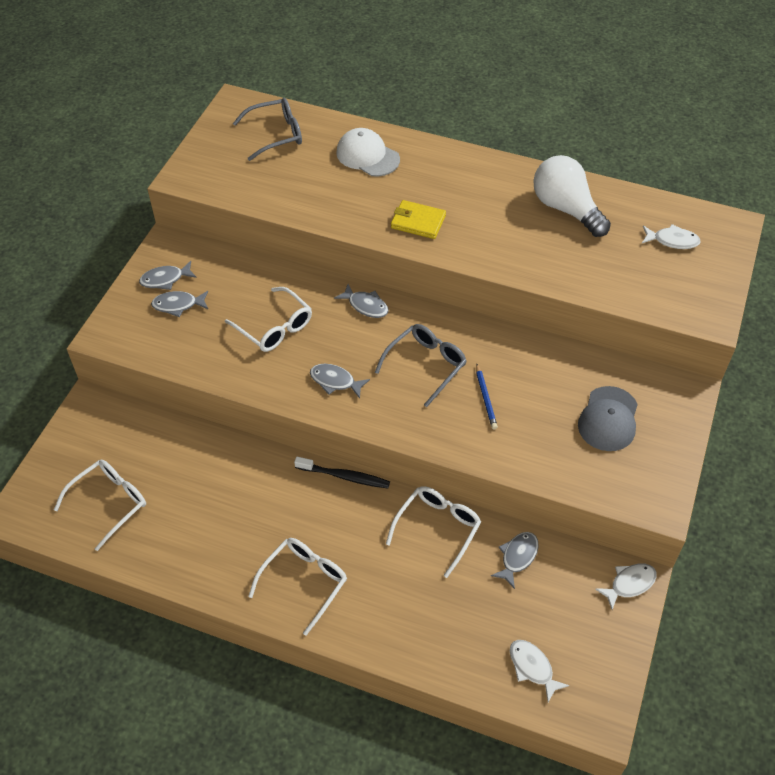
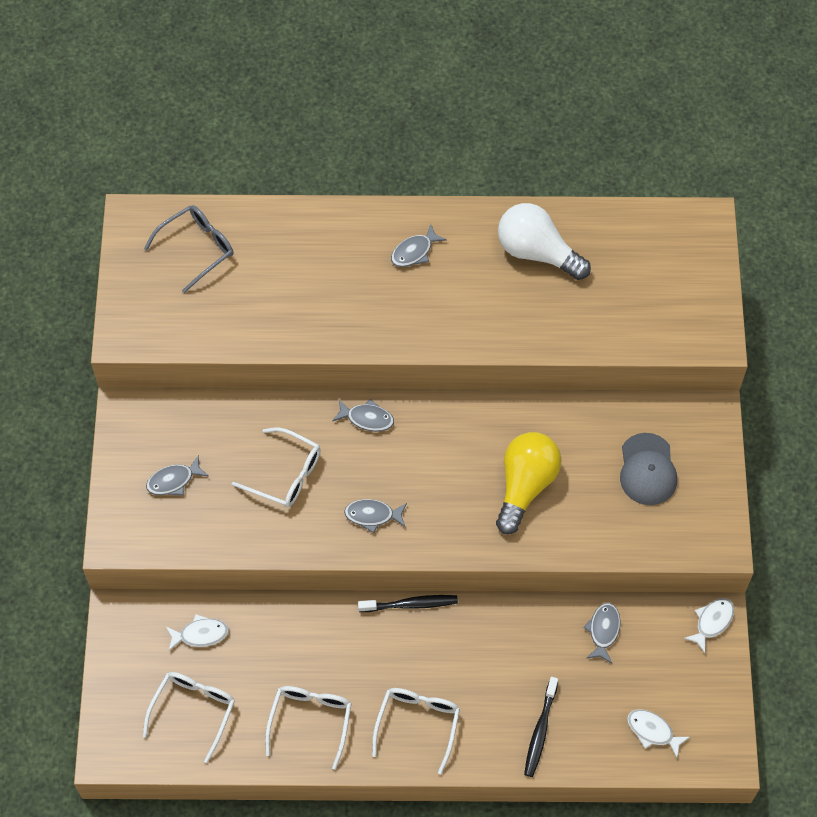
camera: 20 degrees left, 10 degrees up
grey fish [139,261,197,290] -> grey fish moved to [391,224,447,267]
white cap [336,128,400,177] -> none
grey glasses [375,324,467,407] -> none
white glasses [386,486,481,578] -> white glasses moved to [265,686,352,770]
yellow wallet [391,200,446,239] -> none
blue pencil [476,363,498,429] -> yellow light bulb [496,432,562,534]
white fish [642,224,701,249] -> white fish moved to [166,614,229,651]
none -> black toothbrush [524,677,558,777]

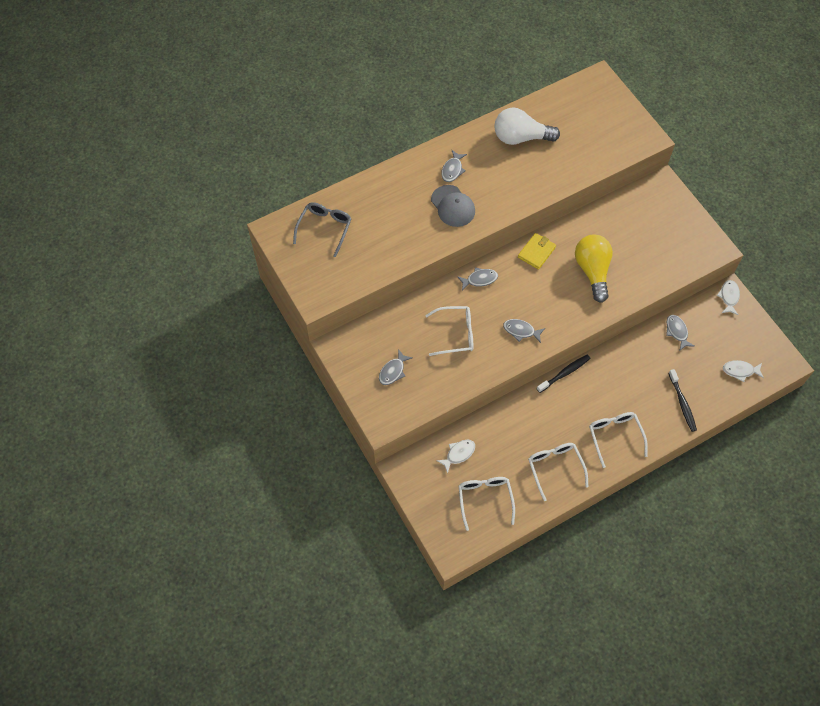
camera: 30 degrees left, 0 degrees up
grey fish [344,499,407,533] -> grey fish turned 45 degrees clockwise [503,319,545,343]
grey cap [620,433,677,505] -> grey cap moved to [431,185,475,227]
none -> yellow wallet [518,233,556,270]

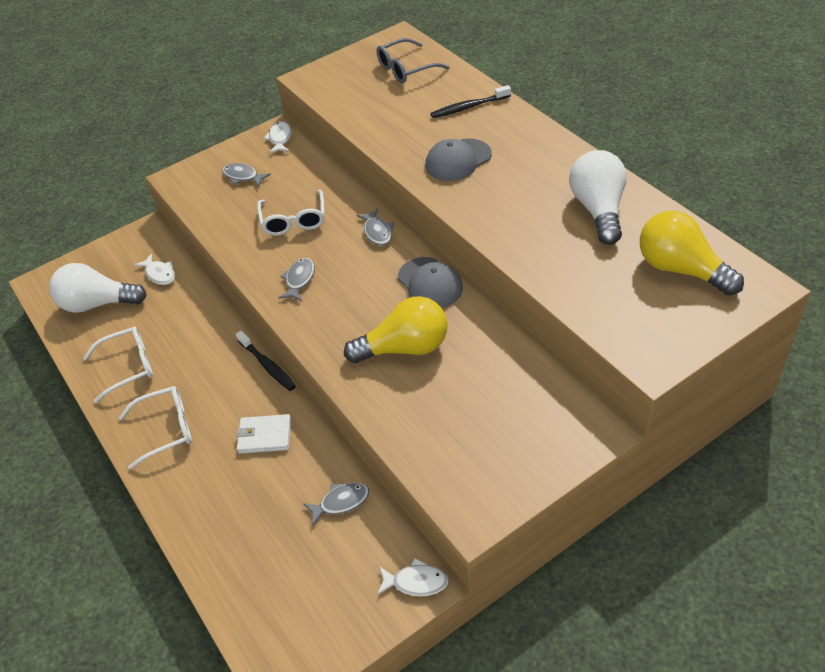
camera: 90 degrees right, 15 degrees down
grey glasses [293,202,352,257] -> grey glasses turned 135 degrees clockwise [376,38,450,83]
grey fish [441,150,467,182] -> none
white glasses [459,477,515,531] -> white light bulb [49,263,147,313]
yellow wallet [518,233,556,270] -> grey cap [398,257,463,308]
black toothbrush [669,369,697,432] -> black toothbrush moved to [430,85,511,118]
white fish [723,360,764,382] -> white fish moved to [264,121,292,153]
none -> white wallet [236,414,291,454]
none -> yellow light bulb [640,211,744,296]

